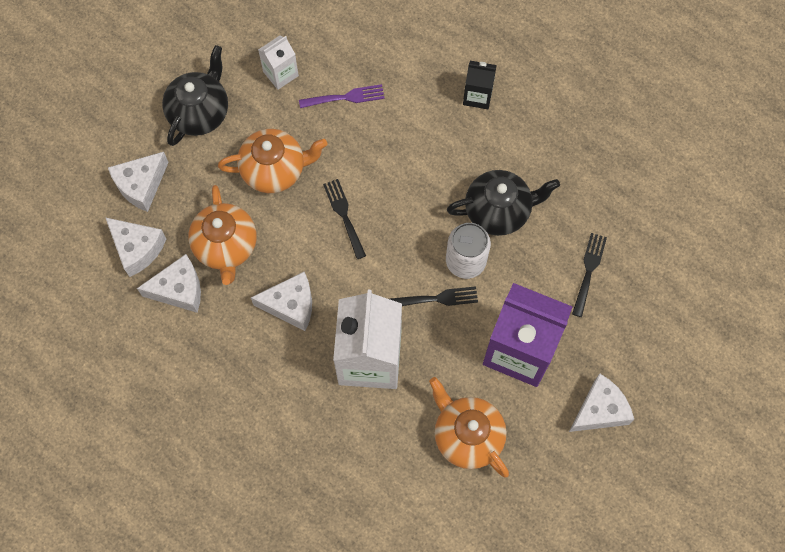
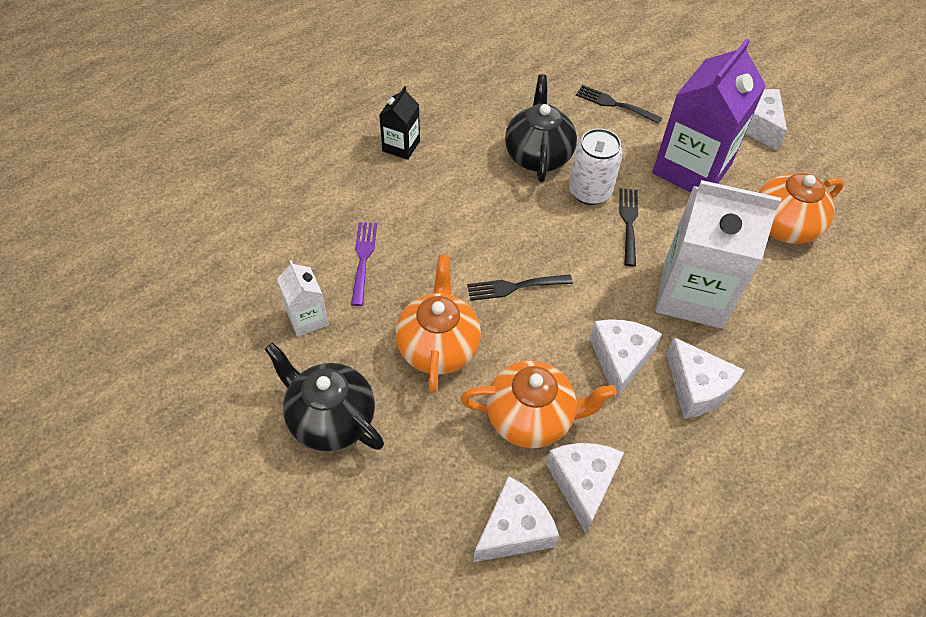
camera: 80 degrees left, 15 degrees down
white cheese [108,152,169,212] -> white cheese moved to [666,337,745,419]

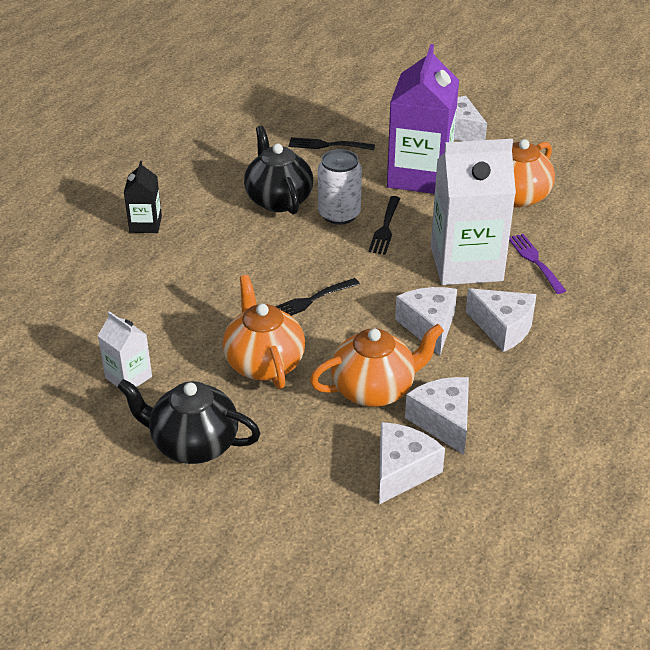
camera: 20 degrees left, 15 degrees down
purple fork [351,222,377,306] -> purple fork moved to [509,234,566,294]
black fork [619,188,638,267] -> black fork turned 150 degrees counterclockwise [368,196,400,255]

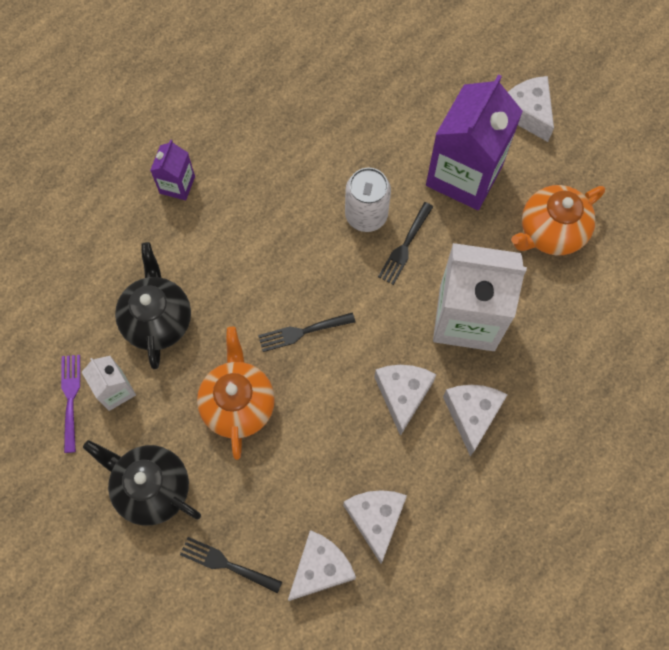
camera: 15 degrees right, 30 degrees up
black carton [124,161,162,233] -> purple carton [150,140,195,201]
black teapot [244,126,313,215] -> black teapot moved to [115,242,191,369]
black fork [289,137,375,150] -> black fork moved to [180,537,282,593]
orange teapot [310,324,444,407] -> none
white cheese [466,288,537,352] -> white cheese turned 135 degrees counterclockwise [443,385,507,456]
purple fork [509,234,566,294] -> purple fork moved to [61,355,80,453]

